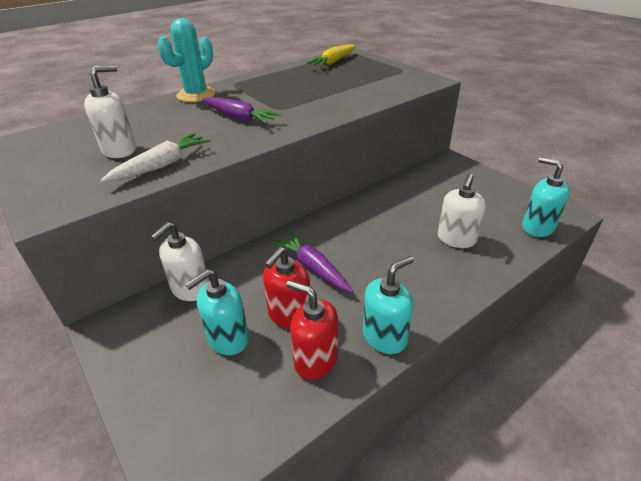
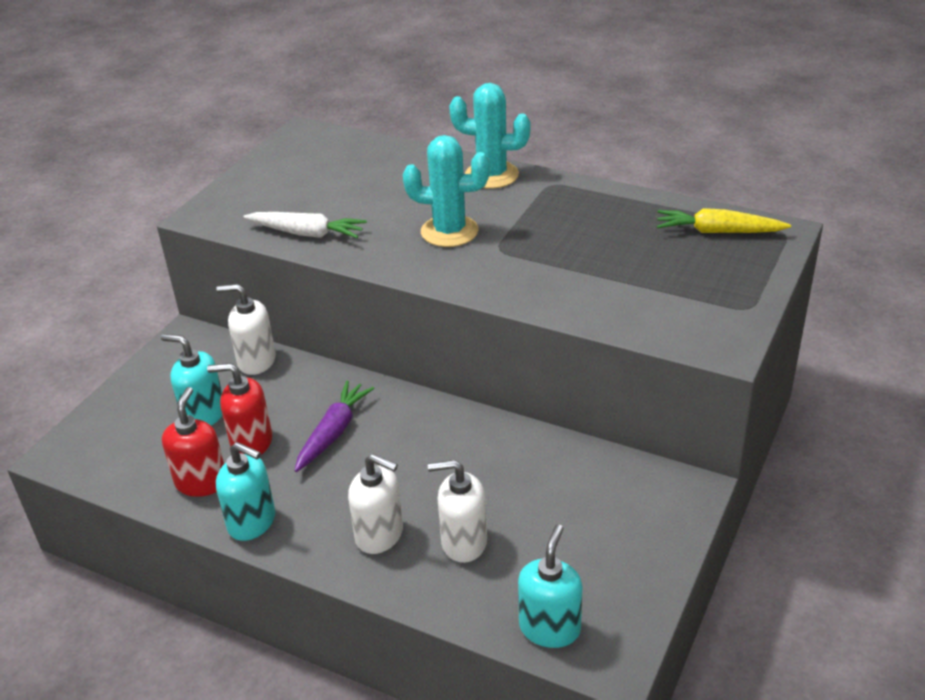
camera: 65 degrees right, 0 degrees up
white soap dispenser [84,65,136,158] -> white soap dispenser moved to [348,454,403,554]
purple carrot [202,97,281,124] -> turquoise cactus [403,135,490,247]

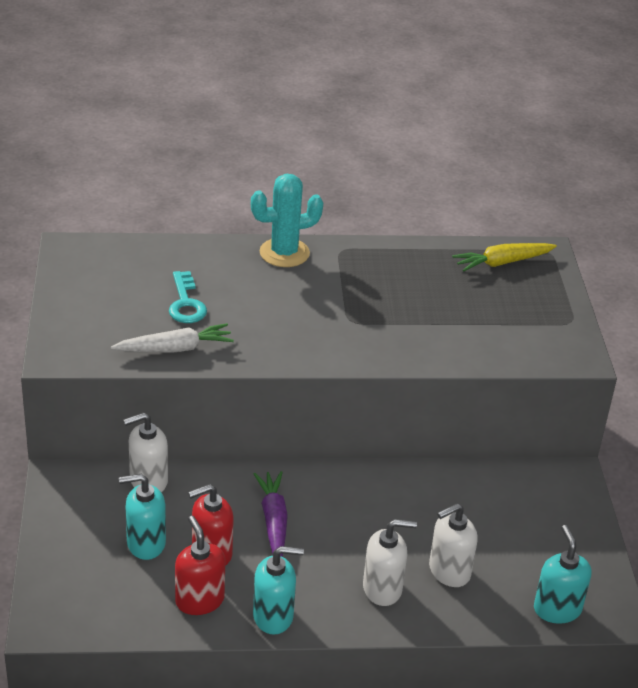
camera: 35 degrees left, 0 degrees up
turquoise cactus [403,135,490,247] -> none
none -> turquoise key [169,271,207,323]

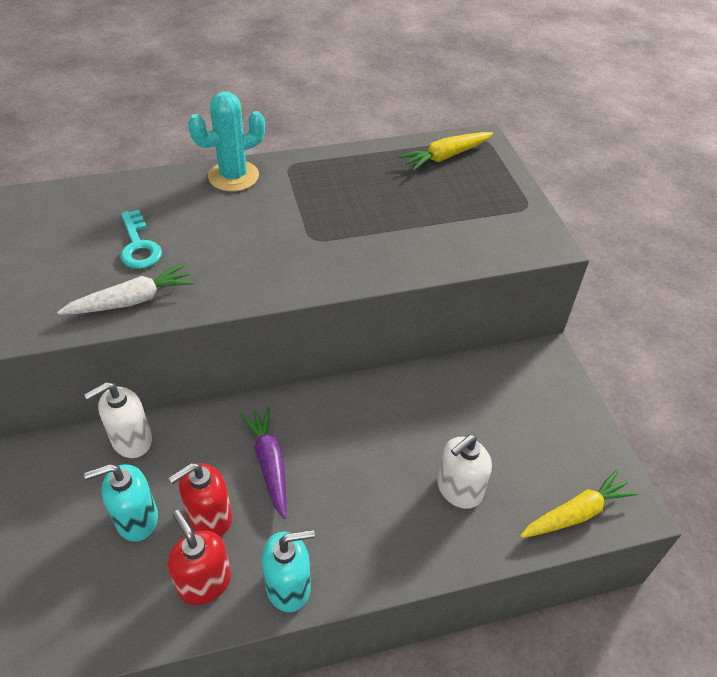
camera: 10 degrees left, 10 degrees up
white soap dispenser [363,519,417,606] -> none
turquoise soap dispenser [534,525,592,624] -> yellow carrot [520,470,638,538]

